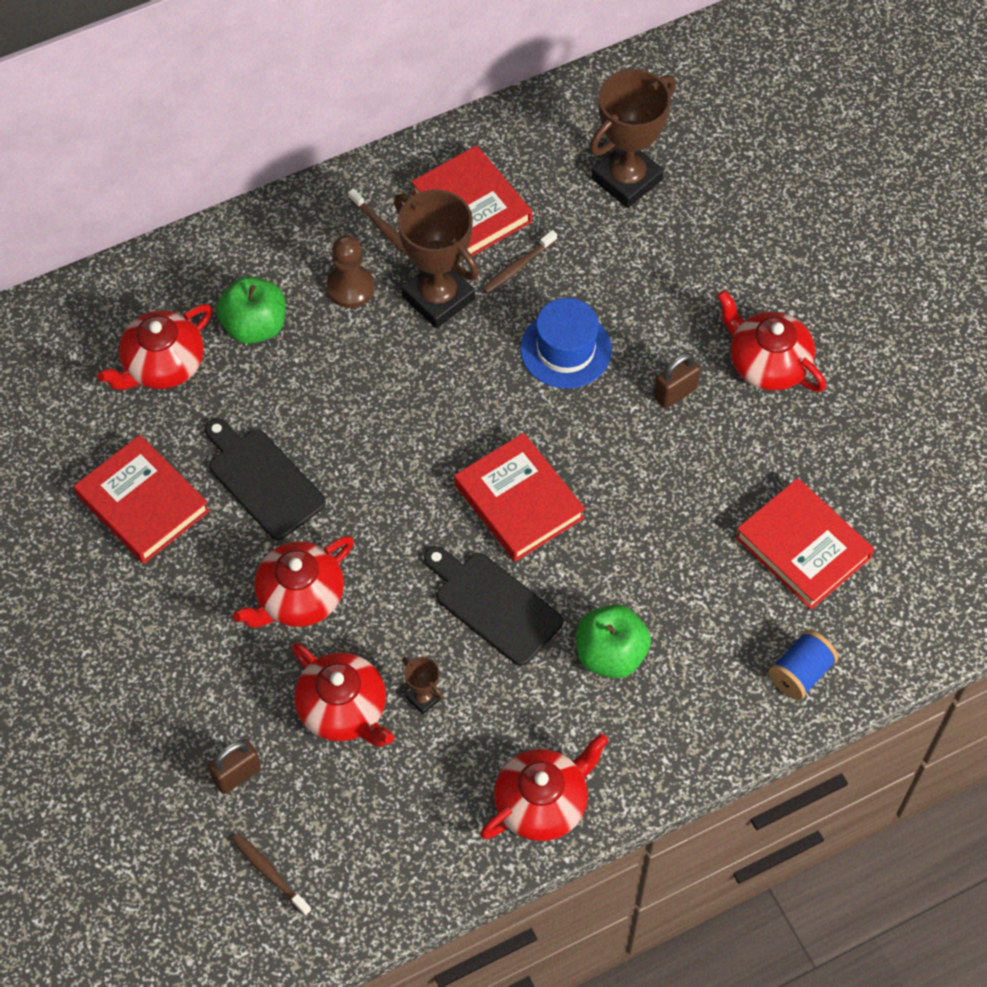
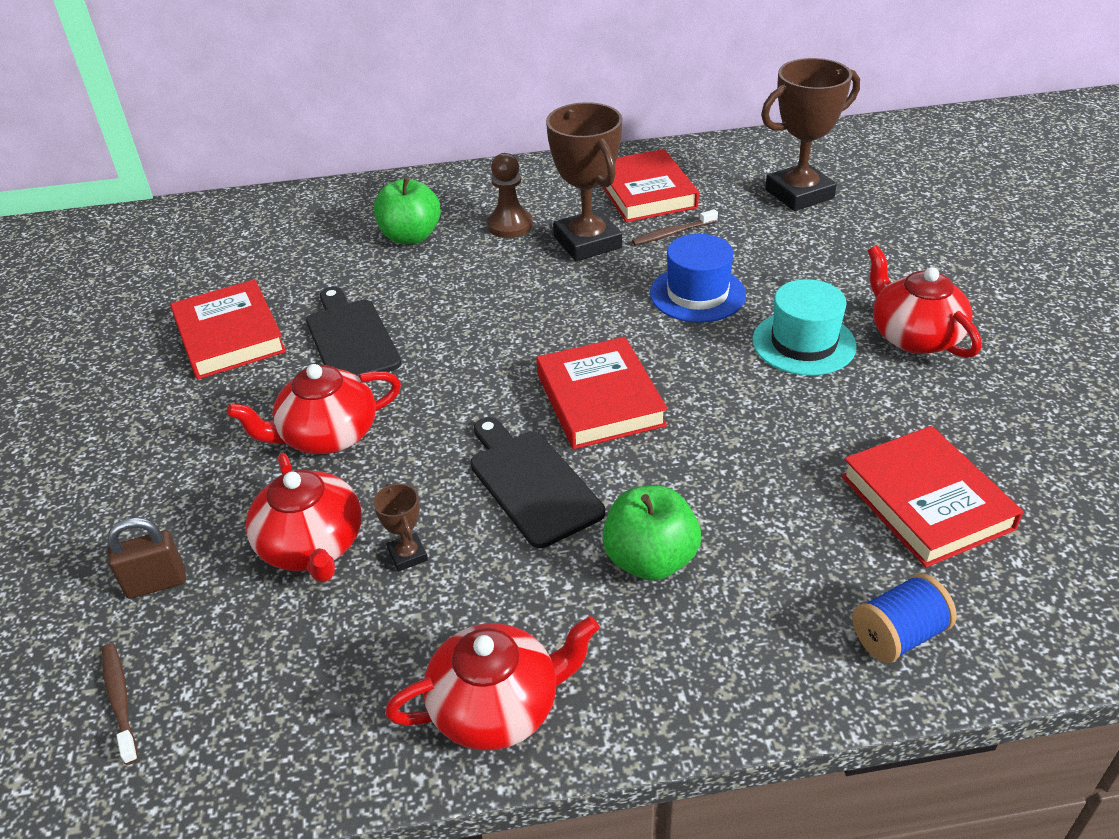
camera: 20 degrees right, 20 degrees down
red teapot [97,304,213,390] -> none
brown toothbrush [348,189,408,256] -> none
brown padlock [654,353,700,409] -> turquoise hat [753,279,857,376]

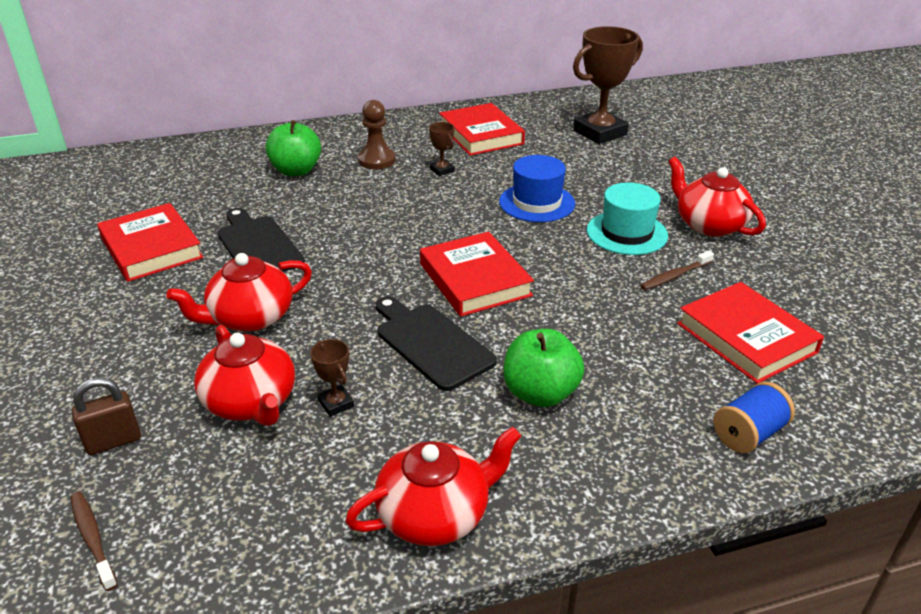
camera: 10 degrees left, 5 degrees down
brown trophy [546,102,622,261] -> brown trophy [429,122,455,176], size x0.44
brown toothbrush [632,209,718,245] -> brown toothbrush moved to [640,251,714,290]

